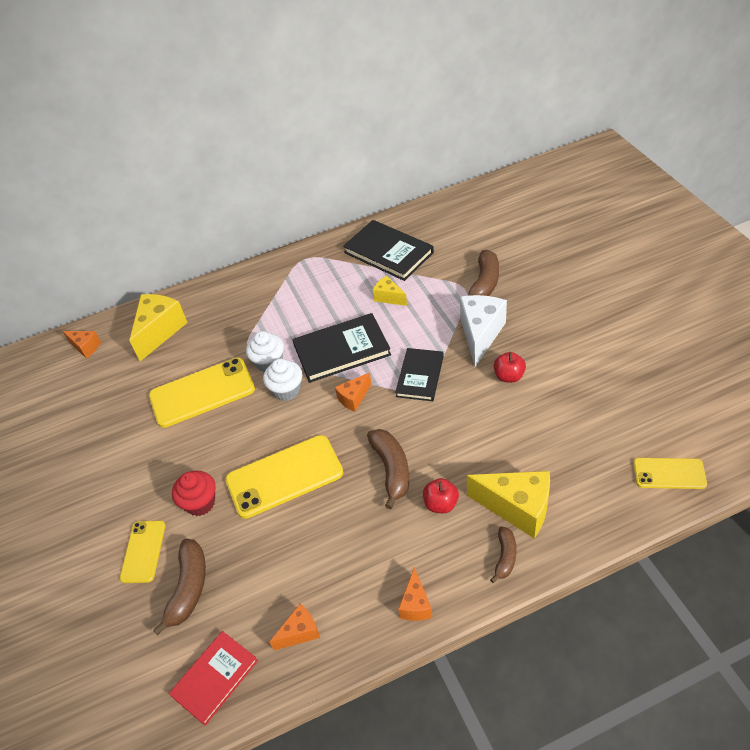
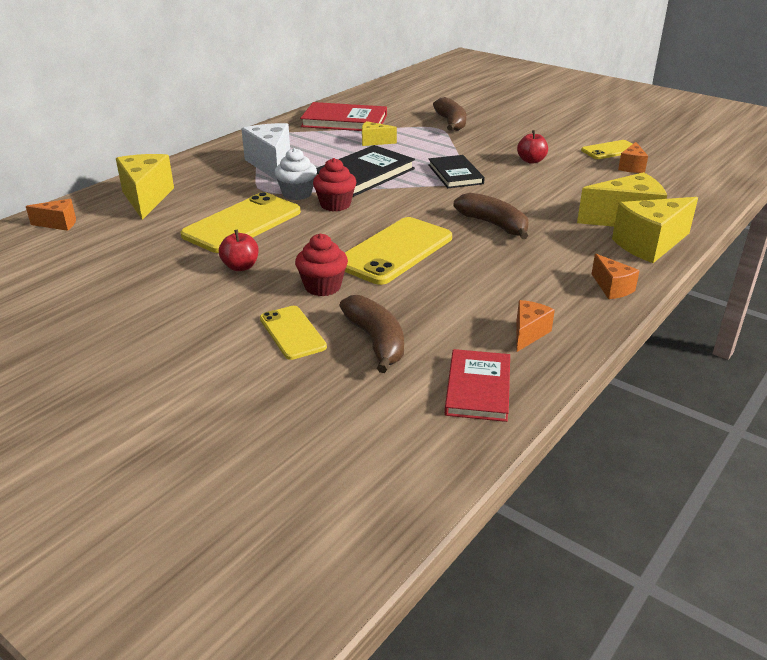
camera: 35 degrees left, 15 degrees down
white cupcake [263,359,302,401] -> red cupcake [313,158,356,212]
orange cheese [335,373,371,412] -> orange cheese moved to [618,142,648,173]
black book [343,220,434,281] -> red book [300,102,387,131]
red apple [423,478,459,513] -> red apple moved to [219,230,259,271]
white cheese [460,295,507,367] -> white cheese moved to [242,123,290,181]
brown banana [490,527,516,583] -> yellow cheese [612,197,698,263]
yellow phone [633,458,707,489] -> yellow phone moved to [581,140,633,159]

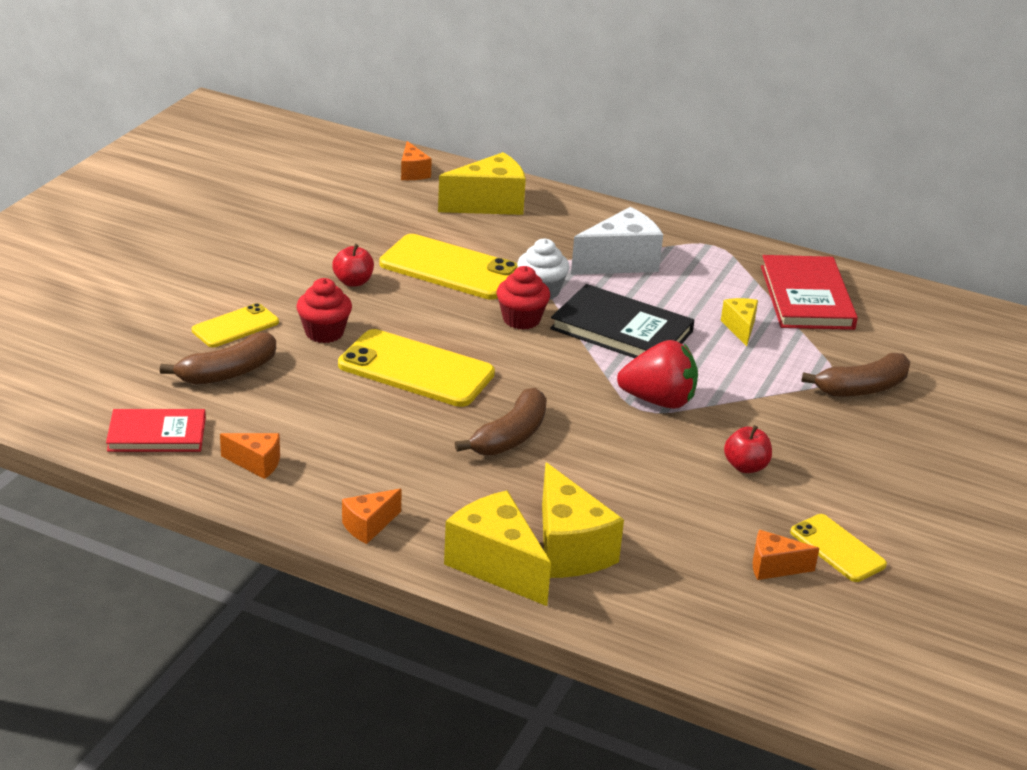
camera: 75 degrees right, 0 degrees up
black book [428,155,485,188] -> red strawberry [617,340,698,409]

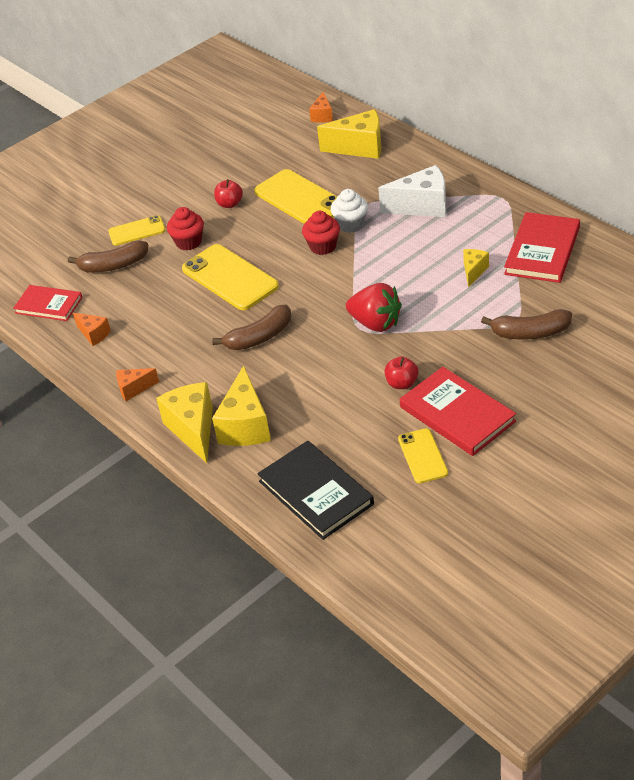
camera: 30 degrees right, 10 degrees up
black book [550,284,695,358] -> black book moved to [257,441,374,540]
orange cheese [753,530,819,580] -> none
none -> red book [400,367,516,456]

